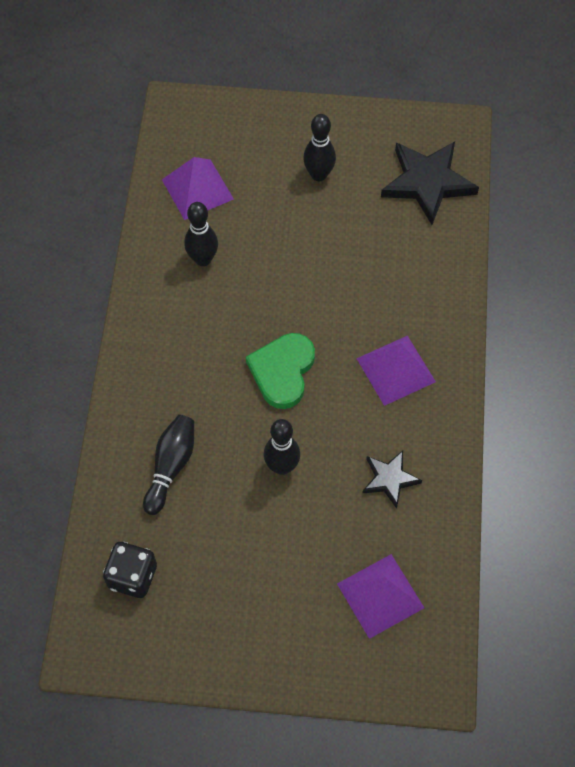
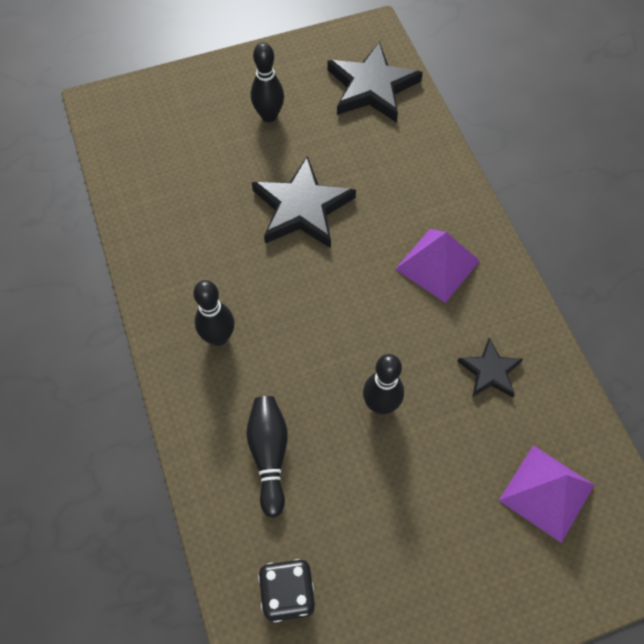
camera: 25 degrees left, 0 degrees up
purple pyramid [162,157,234,220] -> none
black bowling pin [184,202,218,266] -> black bowling pin moved to [193,280,234,346]
green heart [246,333,315,409] -> none
none -> black star [252,156,356,248]

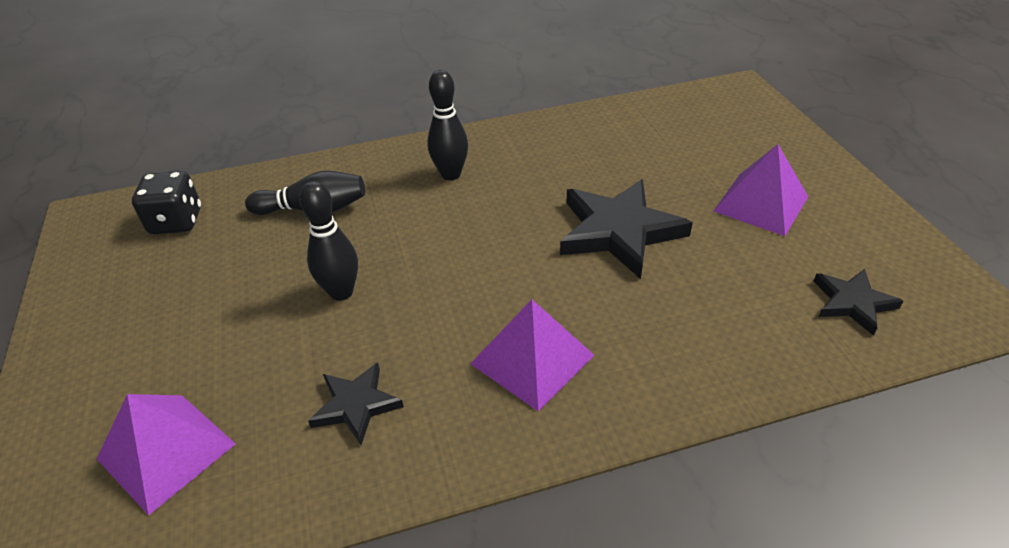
camera: 95 degrees right, 20 degrees down
black bowling pin [251,42,284,122] -> purple pyramid [714,144,808,236]
black star [327,41,423,123] -> black star [814,269,903,336], size x0.56

